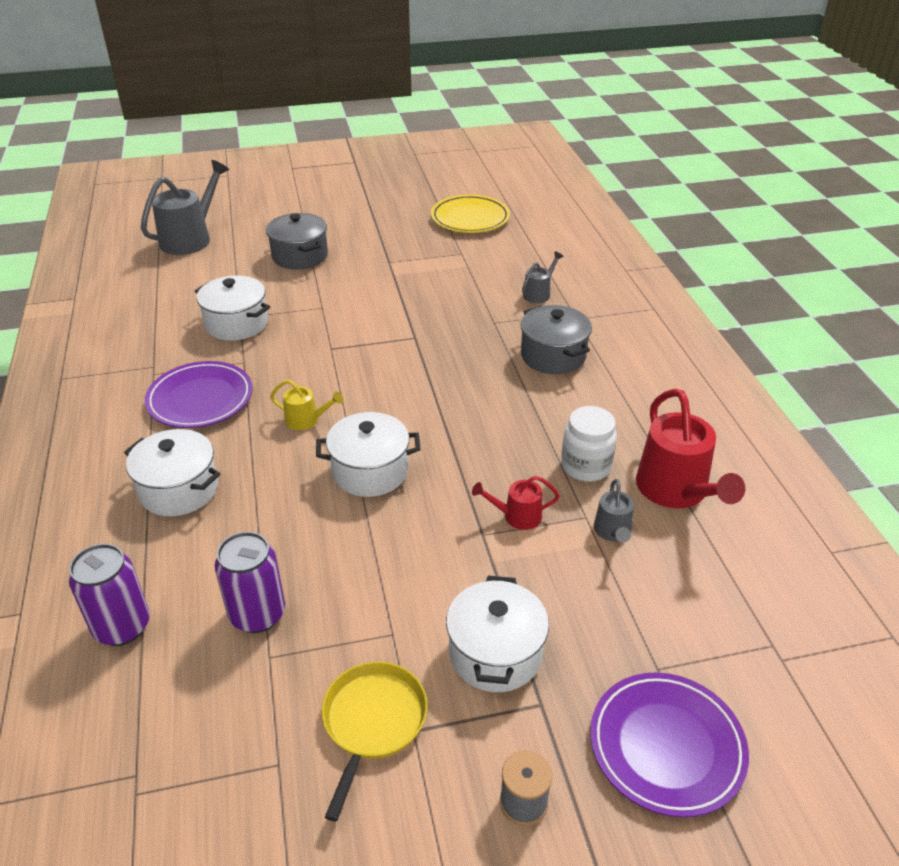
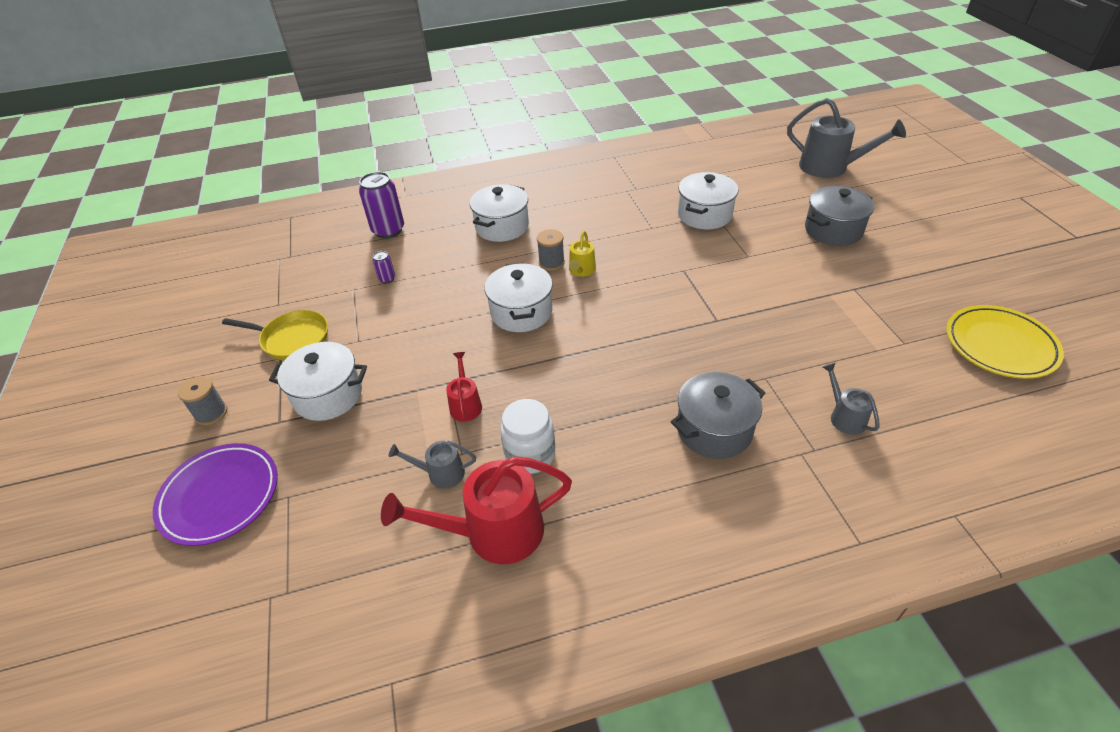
camera: 90 degrees right, 5 degrees up
purple plate [145,361,253,428] -> none
purple can [215,532,285,633] -> purple can [373,251,395,283], size x0.47
grey watering can [522,251,564,303] -> grey watering can turned 150 degrees counterclockwise [823,363,880,435]
none -> grey spool [537,229,565,271]

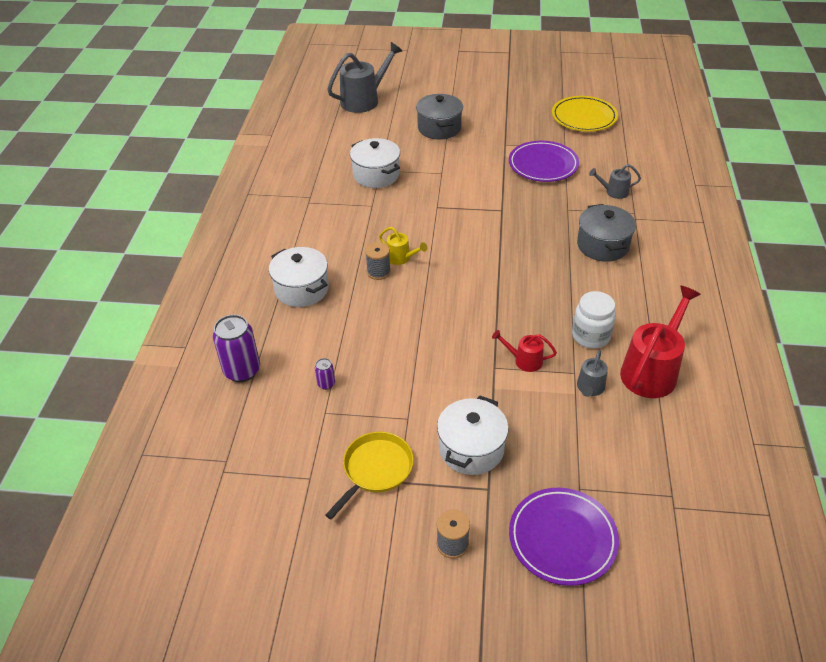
camera: 70 degrees left, 0 degrees up
red watering can [381,456,572,564] -> red watering can turned 150 degrees counterclockwise [620,286,701,398]
white pot [484,262,553,332] -> none
none -> purple plate [509,141,579,182]

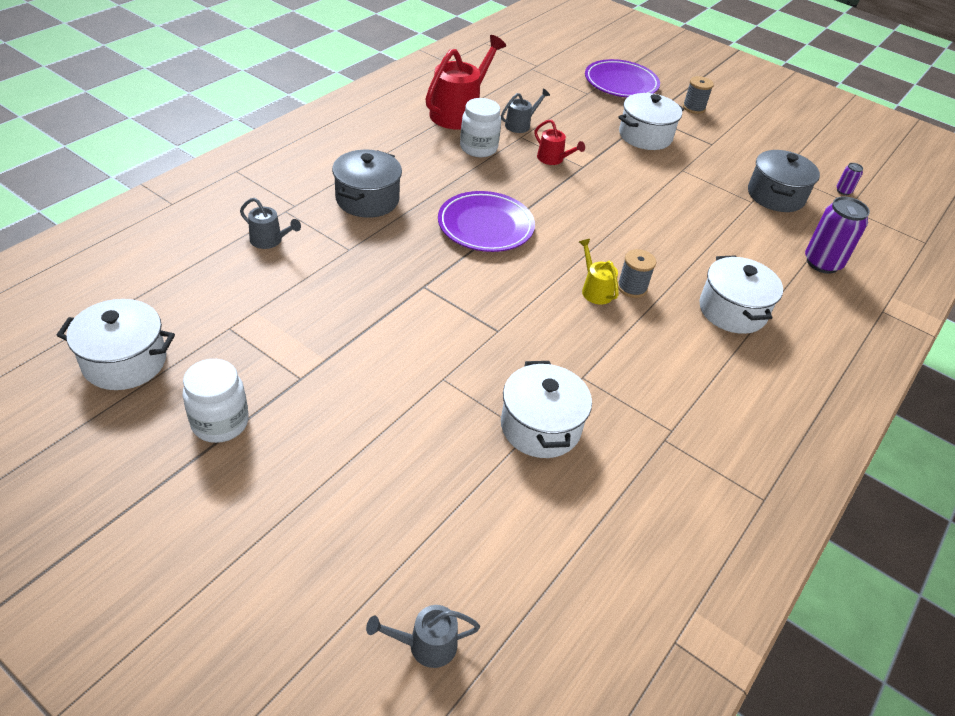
camera: 155 degrees left, 0 degrees up
purple can [315,358,335,390] -> purple can moved to [836,163,863,195]
yellow pan [325,432,414,519] -> none
grey watering can [327,42,402,113] -> grey watering can [366,605,480,668], size x0.51
grey pot [416,94,463,139] -> grey pot moved to [748,150,820,212]
purple plate [509,141,579,182] -> purple plate moved to [438,191,535,252]
yellow plate [552,96,618,132] -> white pot [56,299,175,390]
red watering can [620,286,701,398] -> red watering can turned 150 degrees clockwise [426,35,506,129]
none -> white jar [183,359,249,443]

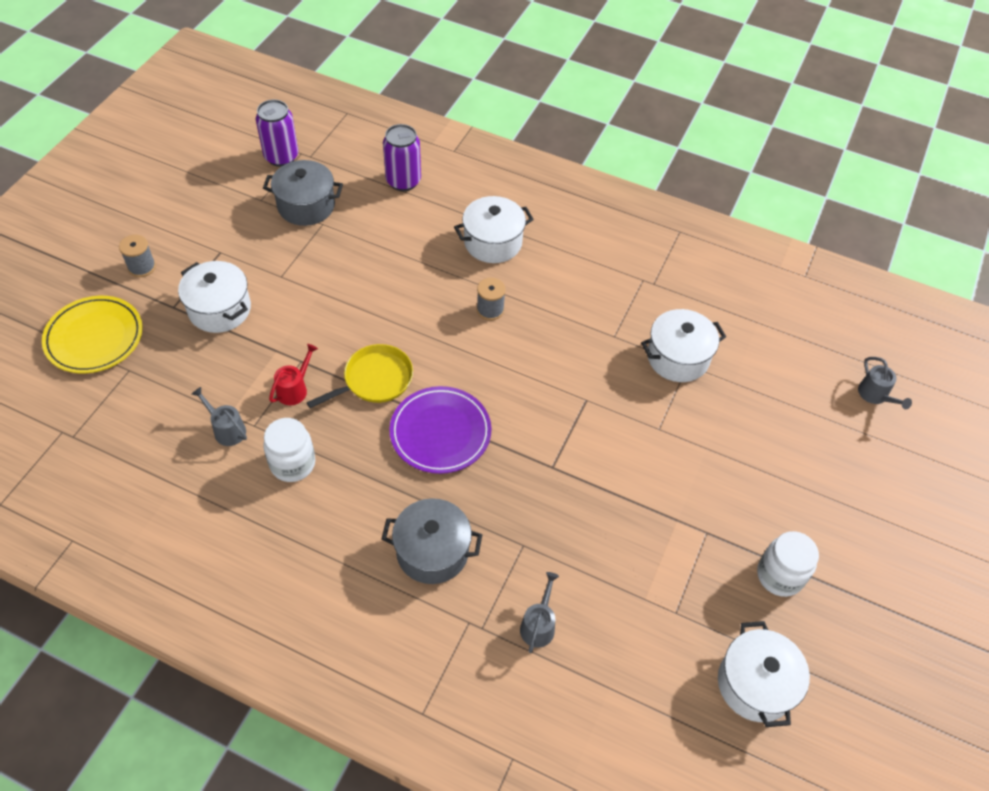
camera: 100 degrees left, 10 degrees up
red watering can [426,35,506,129] -> none
yellow watering can [579,239,619,304] -> none
purple plate [585,59,660,98] -> yellow plate [42,296,142,373]
purple can [836,163,863,195] -> purple can [256,99,298,167], size x2.13
none -> yellow pan [306,344,413,408]

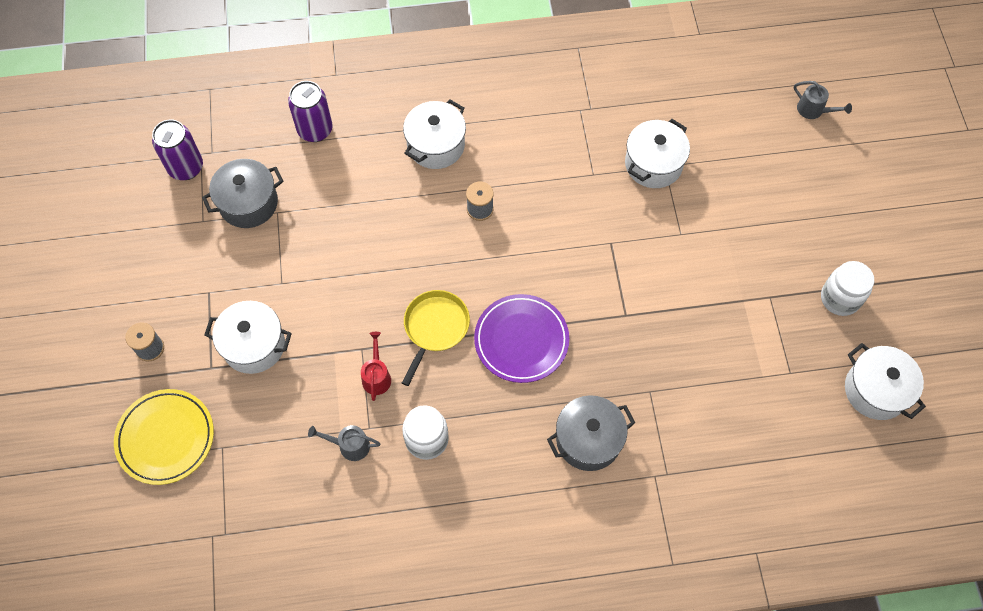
camera: 30 degrees left, 10 degrees up
grey watering can [520,572,559,653] -> none

